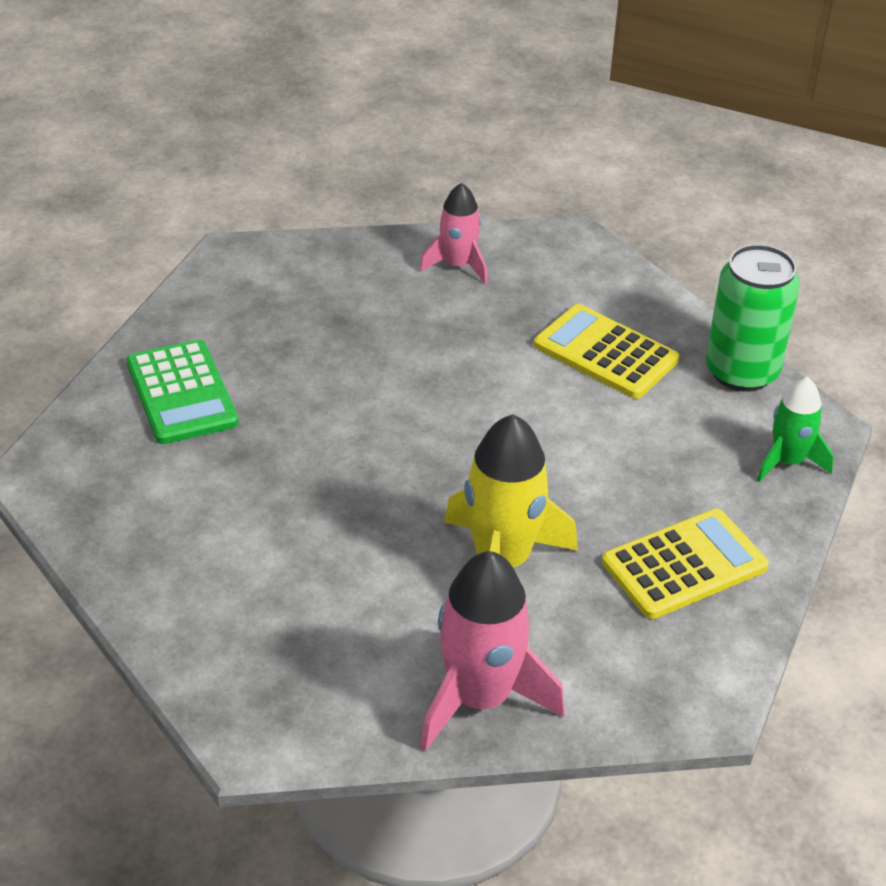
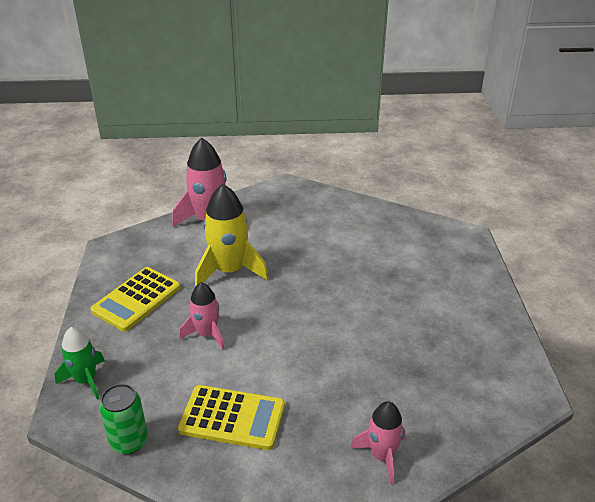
camera: 155 degrees right, 5 degrees down
green calculator [126,339,239,444] -> none
green can [706,244,800,392] -> green can [99,384,148,454], size x0.66
none -> pink rocket [179,282,225,350]

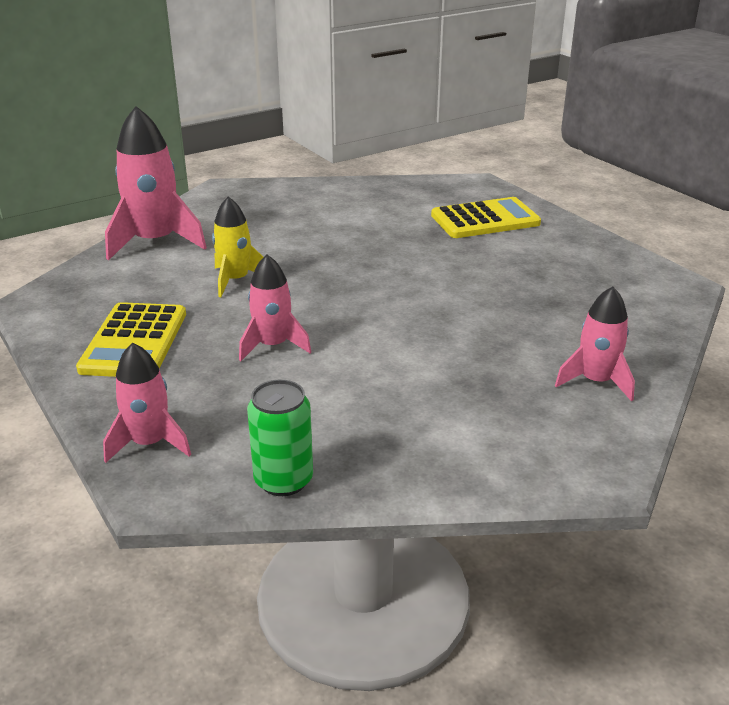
camera: 30 degrees left, 5 degrees down
green rocket [55,327,105,400] -> pink rocket [103,342,191,463]
yellow calculator [178,385,285,450] -> yellow calculator moved to [431,197,541,238]
yellow rocket [195,184,268,287] -> yellow rocket [212,197,264,297], size x0.60

